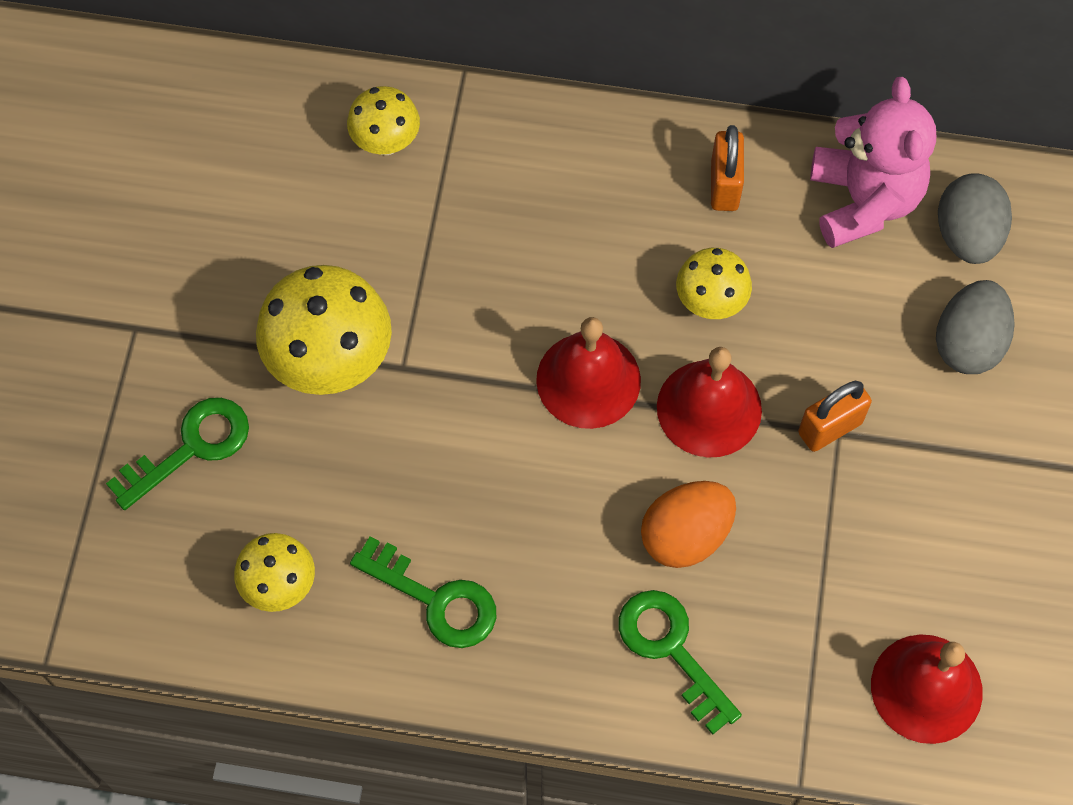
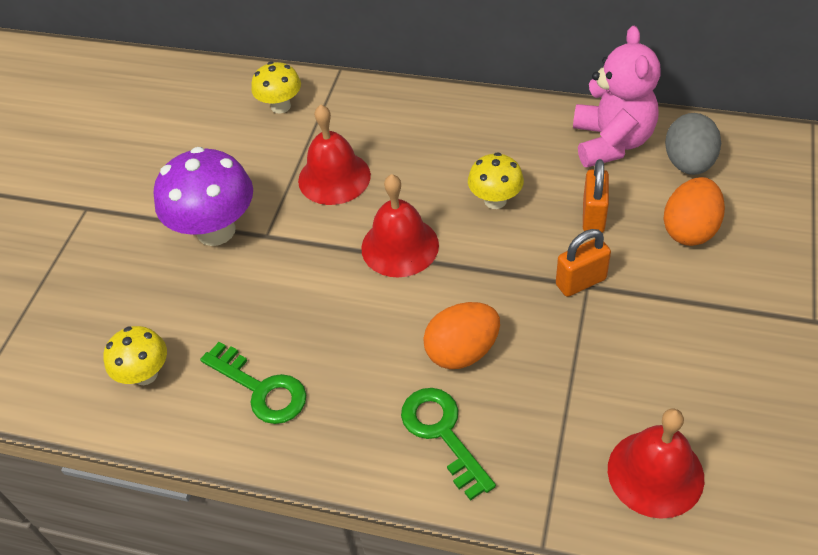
camera: 10 degrees right, 15 degrees down
green key [106,398,249,510] -> none
yellow mushroom [256,265,392,395] -> purple mushroom [154,147,253,246]
red bell [657,347,762,458] -> red bell moved to [298,104,371,205]
orange padlock [711,125,744,211] -> orange padlock moved to [583,159,609,233]
grey egg [936,280,1015,374] -> orange egg [663,177,725,246]

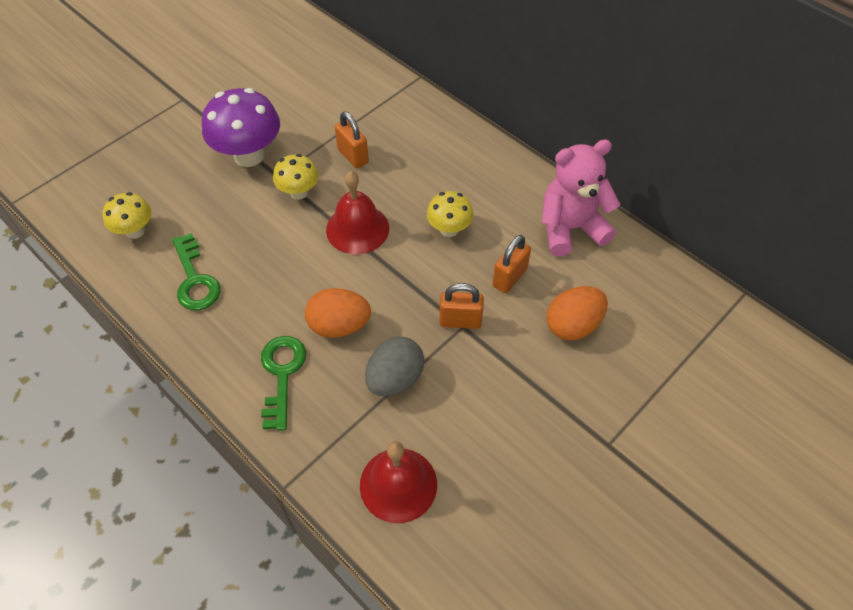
camera: 25 degrees right, 5 degrees up
yellow mushroom [251,62,301,113] -> yellow mushroom moved to [273,154,319,200]
red bell [298,104,371,205] -> orange padlock [335,112,369,168]
pink teddy bear [573,26,661,168] -> pink teddy bear turned 135 degrees counterclockwise [542,139,620,256]
grey egg [665,113,721,175] -> grey egg moved to [365,337,424,396]

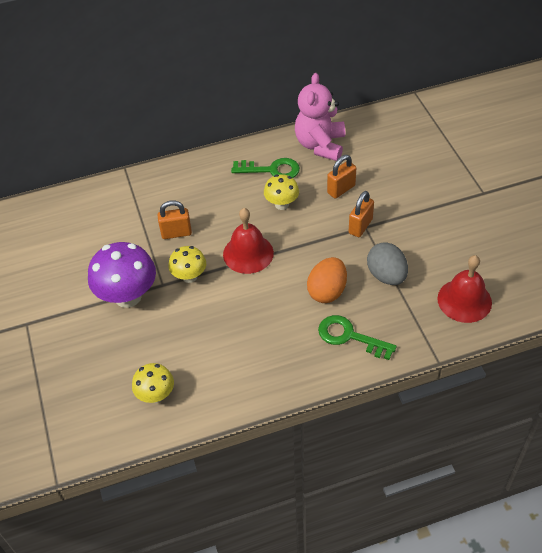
camera: 60 degrees left, 5 degrees down
green key [172,233,221,310] -> green key moved to [231,158,300,178]
orange padlock [492,235,531,293] -> orange padlock turned 75 degrees clockwise [327,155,356,199]
orange egg [546,286,608,340] -> none

